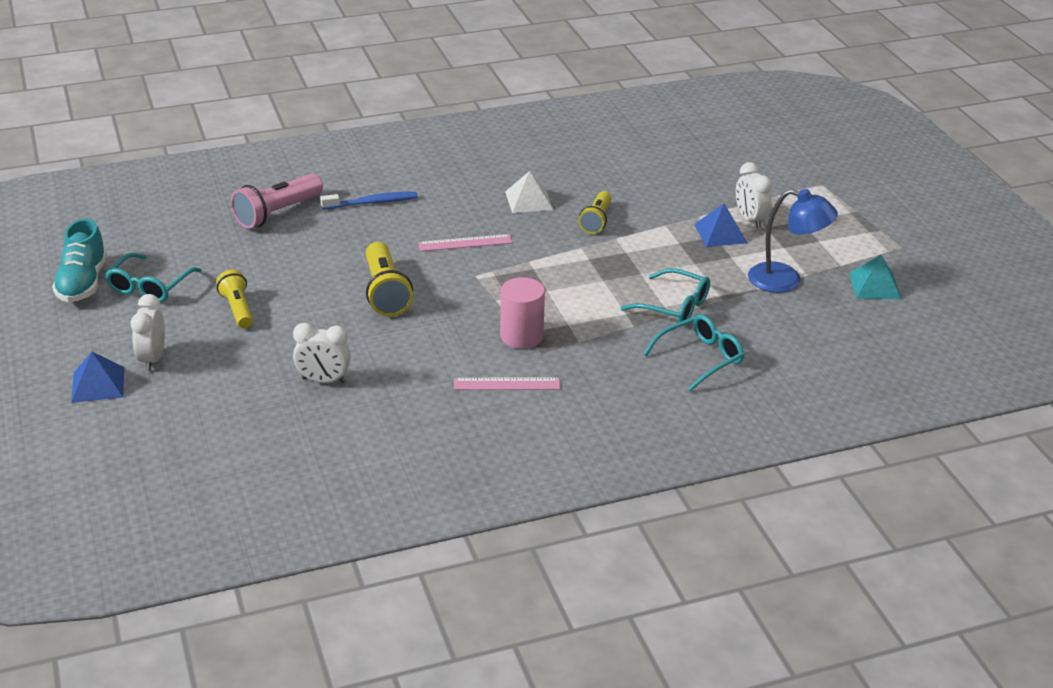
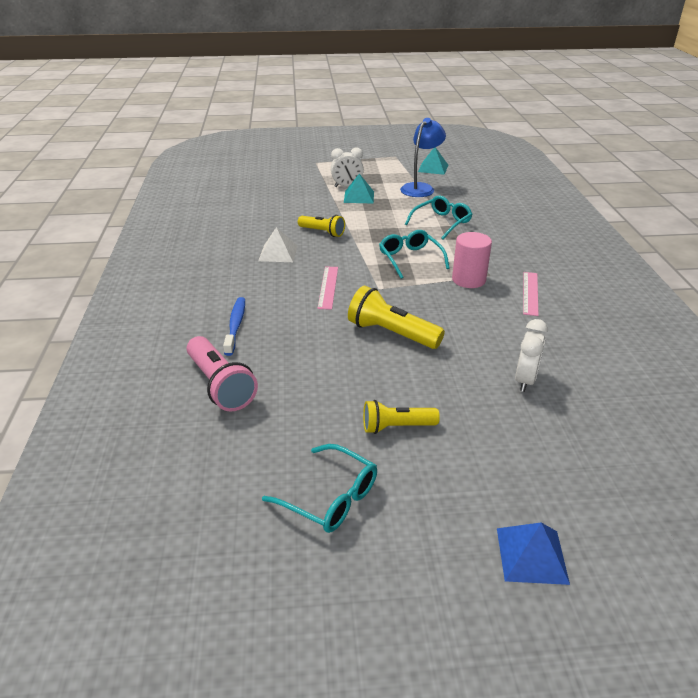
camera: 75 degrees left, 0 degrees up
turquoise shoe [52,218,107,302] -> none
white clock [131,294,165,371] -> none
yellow flashlight [366,242,413,316] -> yellow flashlight turned 150 degrees counterclockwise [348,286,445,349]
turquoise glasses [643,314,744,391] -> turquoise glasses moved to [379,230,450,279]
blue pyramid [694,203,747,247] -> turquoise pyramid [344,174,374,203]

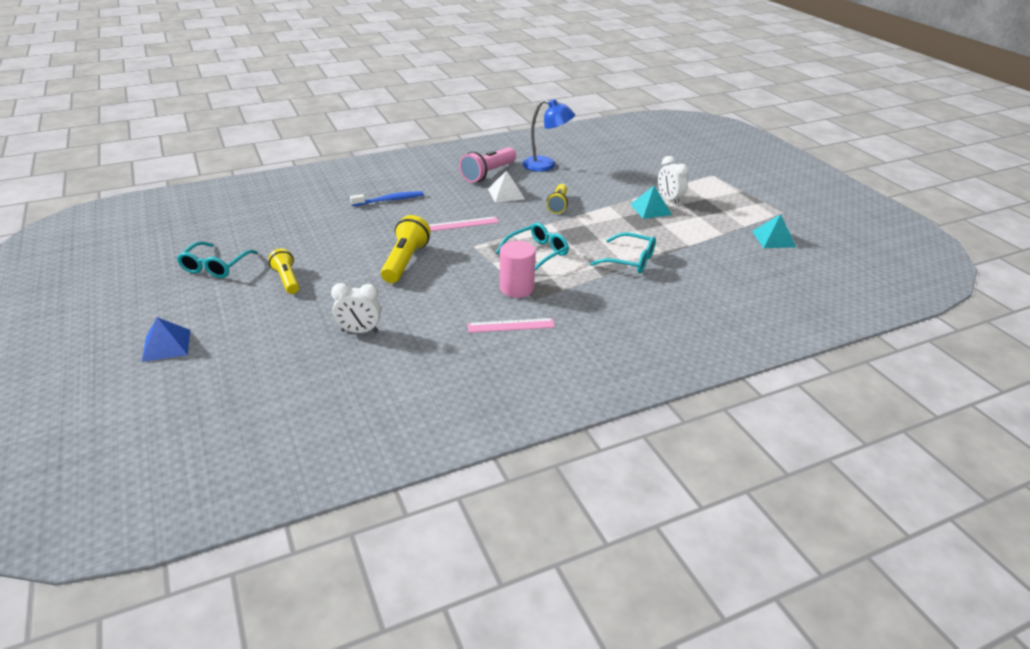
camera: 70 degrees right, 0 degrees up
pink flashlight [187,336,258,412] -> pink flashlight moved to [459,147,516,183]
blue lamp [400,118,446,197] -> blue lamp moved to [522,99,575,172]

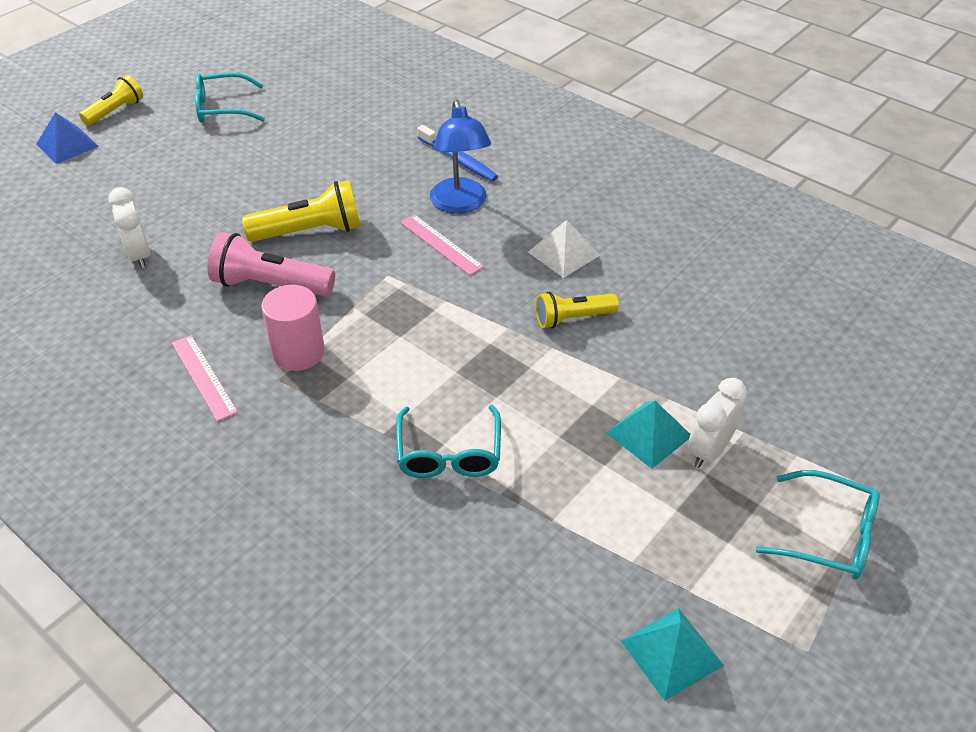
camera: 65 degrees right, 10 degrees up
yellow flashlight [268,248,299,294] -> yellow flashlight moved to [79,75,143,126]
pink flashlight [459,147,516,183] -> pink flashlight moved to [207,232,335,296]
turquoise glasses [496,223,569,271] -> turquoise glasses moved to [756,470,880,579]
blue lamp [522,99,575,172] -> blue lamp moved to [430,99,491,213]

